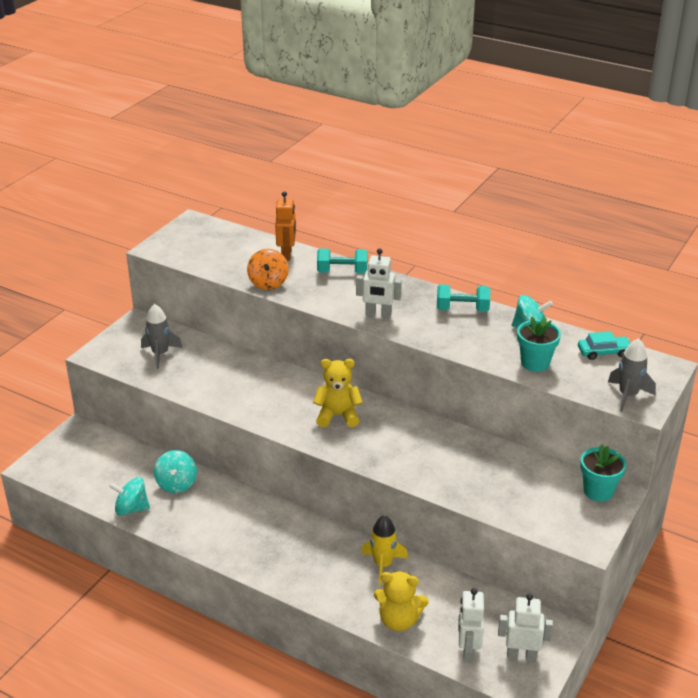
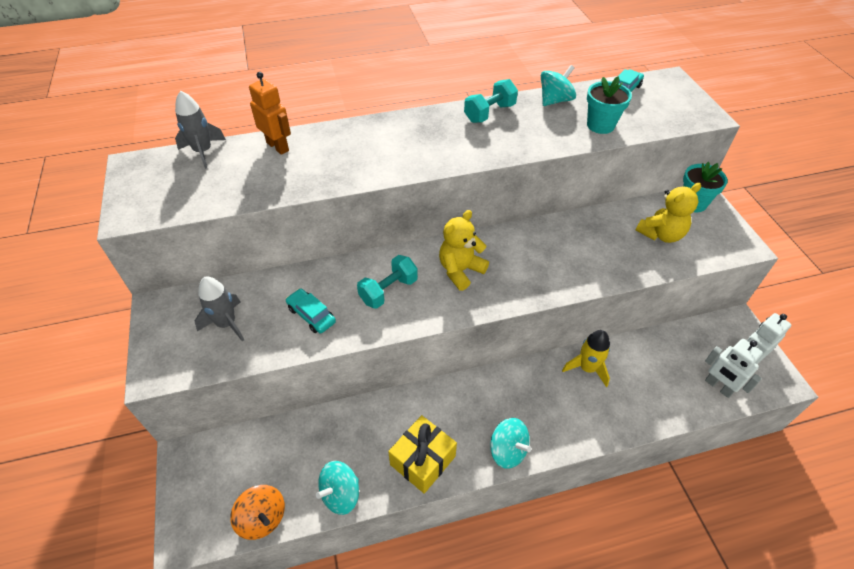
camera: 45 degrees left, 15 degrees up
turquoise spinning top [154,450,197,493] -> turquoise spinning top moved to [490,418,531,469]
orange spinning top [247,249,289,290] -> orange spinning top moved to [230,485,285,540]
turquoise dumbbell [317,248,368,273] -> turquoise dumbbell moved to [357,255,418,309]
white robot [356,248,402,318] -> none
yellow teddy bear [374,571,429,631] -> yellow teddy bear moved to [636,183,701,243]
grey rocket [608,338,656,412] -> grey rocket moved to [175,91,226,169]
none -> turquoise car [286,289,336,333]
none -> yellow gift [388,415,457,494]

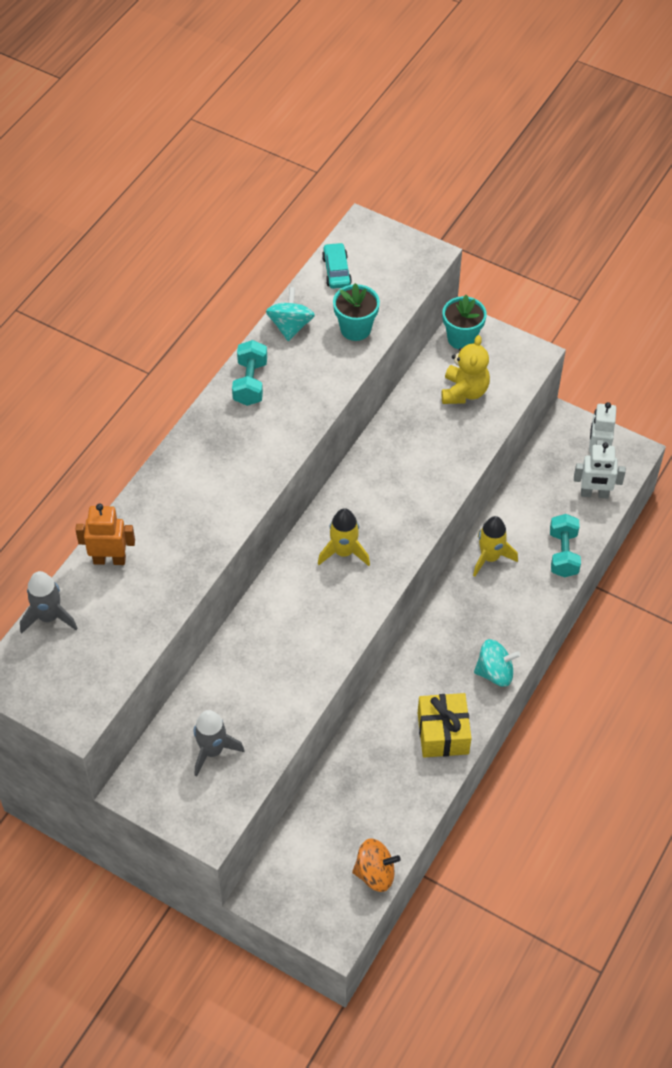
camera: 45 degrees left, 5 degrees up
turquoise car [286,289,336,333] -> none
turquoise spinning top [316,461,359,515] -> none
turquoise dumbbell [357,255,418,309] -> turquoise dumbbell moved to [550,514,581,577]
yellow teddy bear [439,210,489,291] -> yellow rocket [318,508,370,566]

